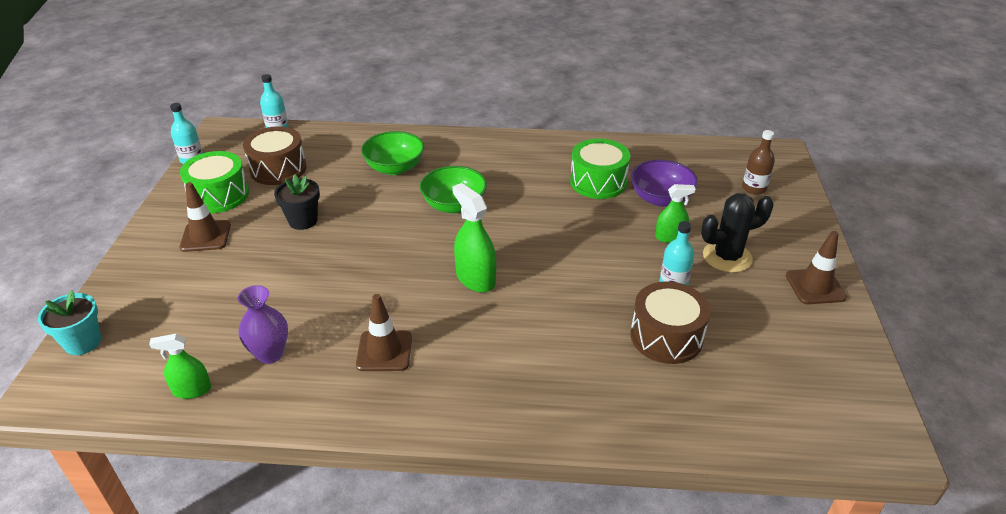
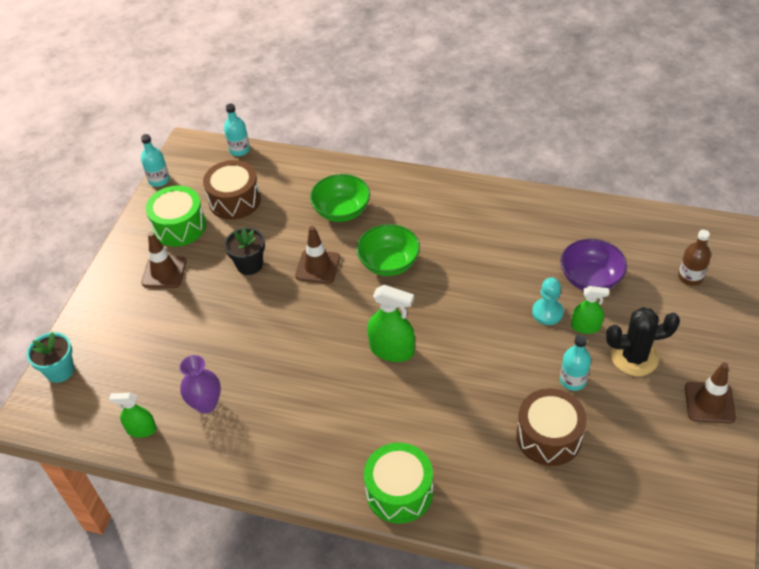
camera: 15 degrees right, 10 degrees up
brown traffic cone [356,294,412,371] -> brown traffic cone moved to [295,226,340,284]
green spray bottle [452,183,496,293] -> green spray bottle turned 135 degrees clockwise [367,285,415,362]
green drum [570,139,630,199] -> green drum moved to [364,443,433,523]
none -> turquoise pawn [532,277,564,325]

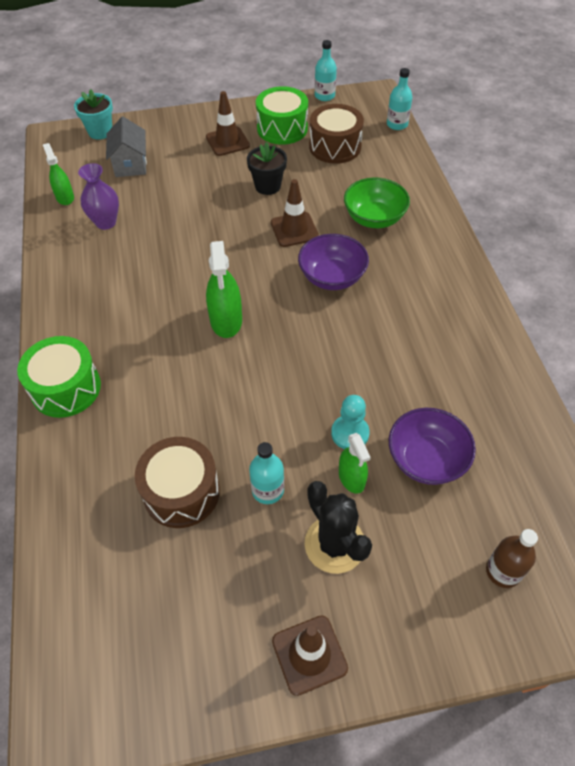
camera: 60 degrees right, 5 degrees up
green bowl [356,224,420,276] -> purple bowl [298,234,369,290]
none -> grey house [106,117,147,177]

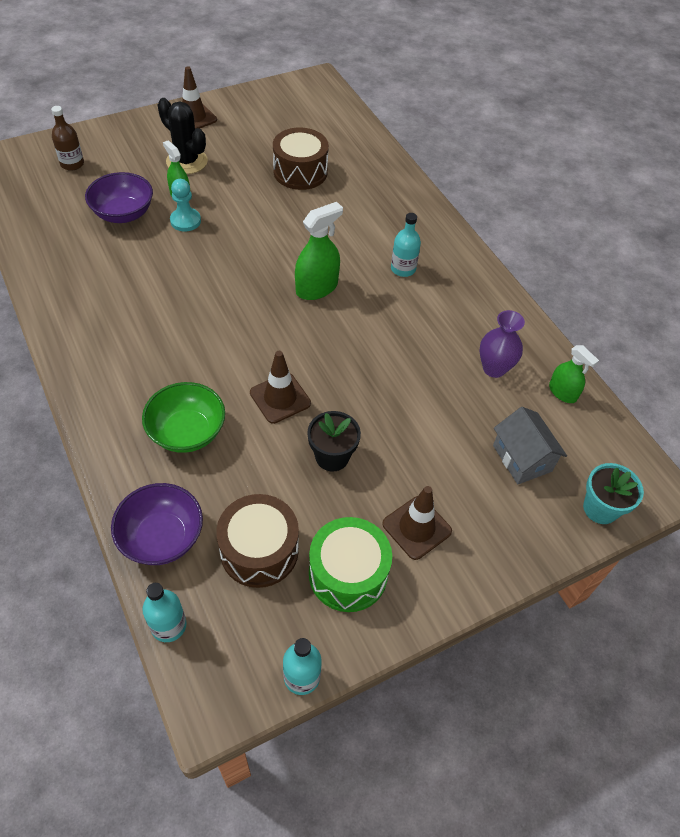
camera: 160 degrees right, 0 degrees up
green drum [17,336,101,418] -> none
green spray bottle [206,241,242,338] -> green spray bottle turned 75 degrees clockwise [295,202,343,300]
turquoise bottle [249,442,284,504] -> turquoise bottle moved to [391,213,421,277]
purple bowl [298,234,369,290] -> purple bowl moved to [111,483,203,565]

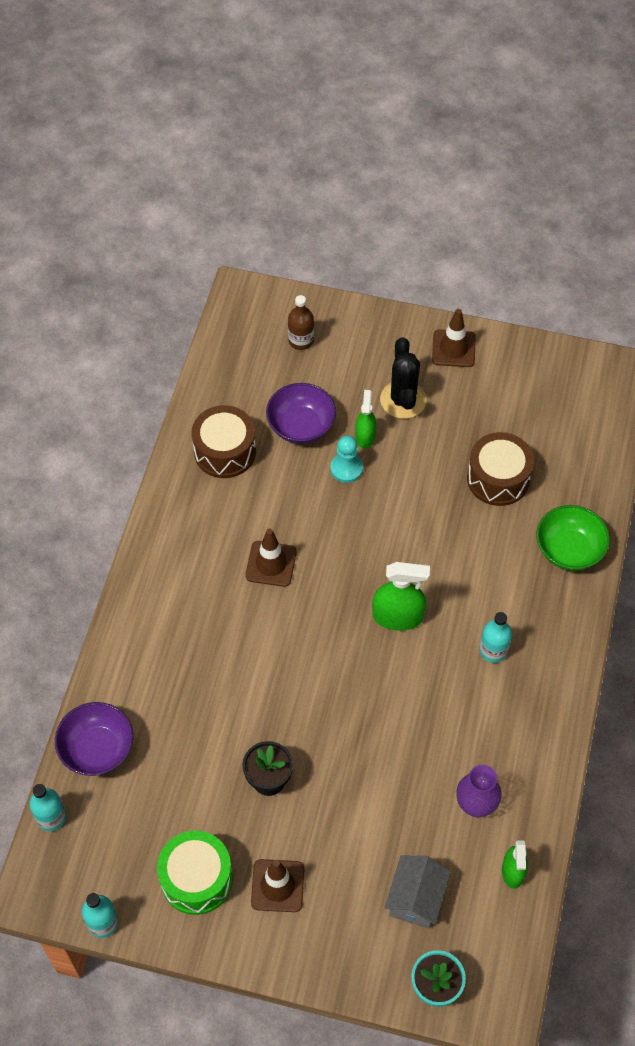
camera: 45 degrees right, 5 degrees up
green bowl [142,382,225,453] -> green bowl moved to [536,505,610,571]
brown drum [216,494,299,588] -> brown drum moved to [191,405,256,478]
brown traffic cone [250,351,311,424] -> brown traffic cone moved to [245,529,297,587]

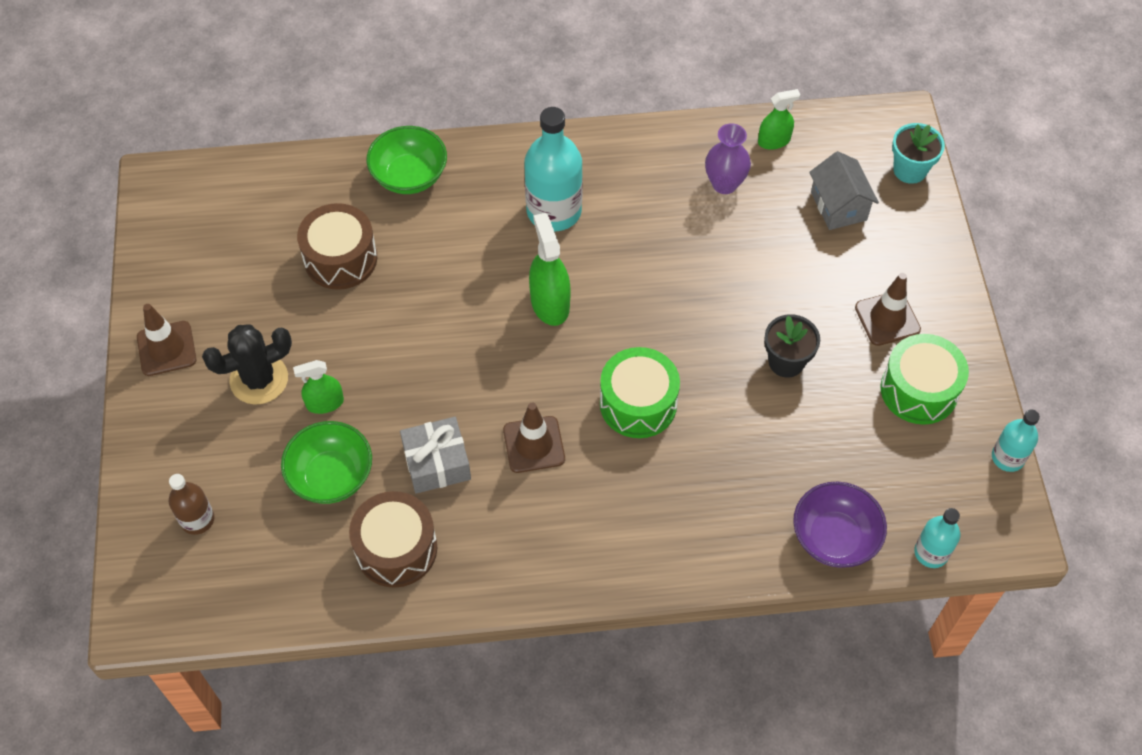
camera: 110 degrees left, 0 degrees up
purple bowl [266,383,336,444] -> green bowl [281,421,372,504]
turquoise pawn [330,436,363,483] -> none
grey house [385,856,451,929] -> grey house turned 75 degrees clockwise [809,151,879,230]
turquoise bottle [479,612,512,663] -> turquoise bottle [524,107,583,231], size x1.81
none -> grey gift [400,417,471,494]
none -> green drum [600,347,680,438]

